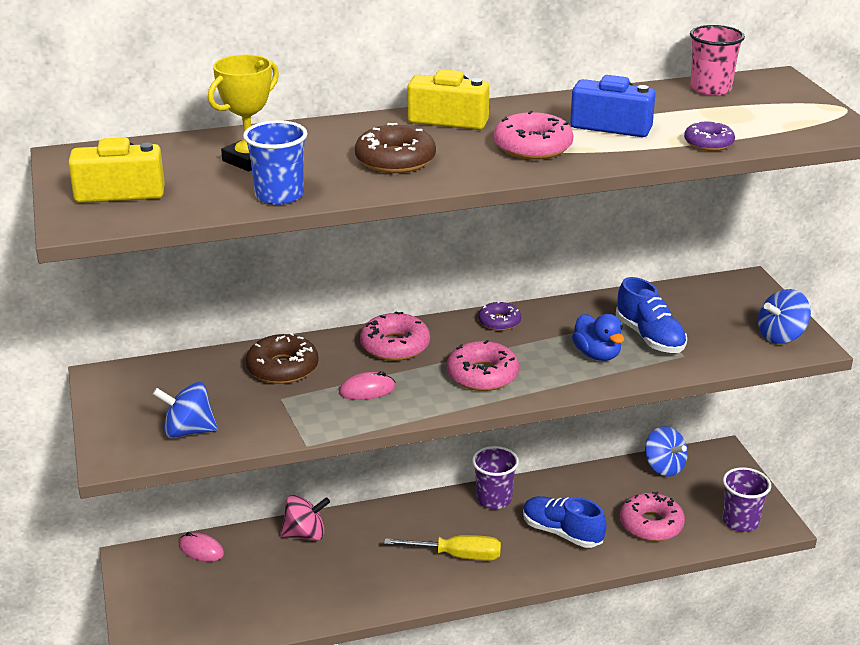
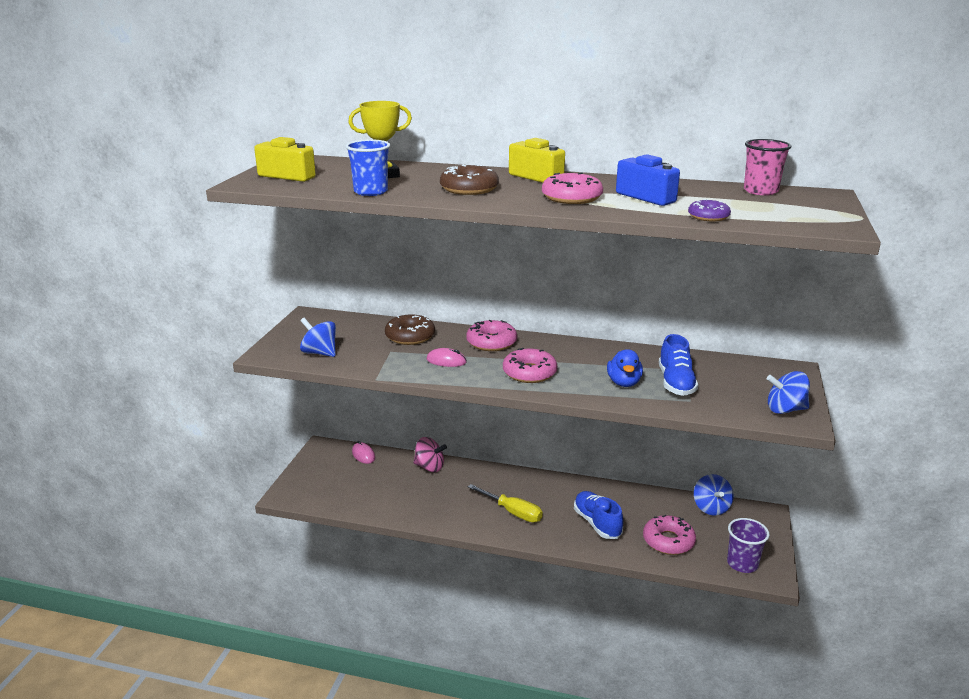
camera: 30 degrees right, 5 degrees down
purple cup [472,446,519,509] -> none
purple donut [478,301,521,331] -> none

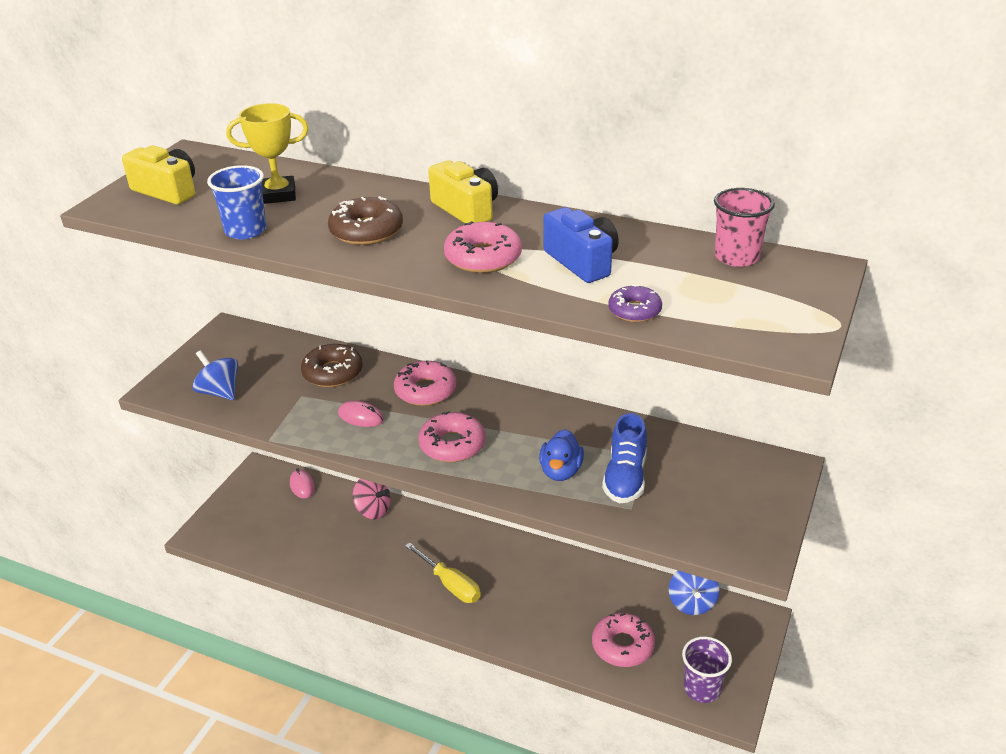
camera: 10 degrees right, 10 degrees up
blue shoe [574,491,623,539] -> none
blue spinning top [767,371,810,414] -> none

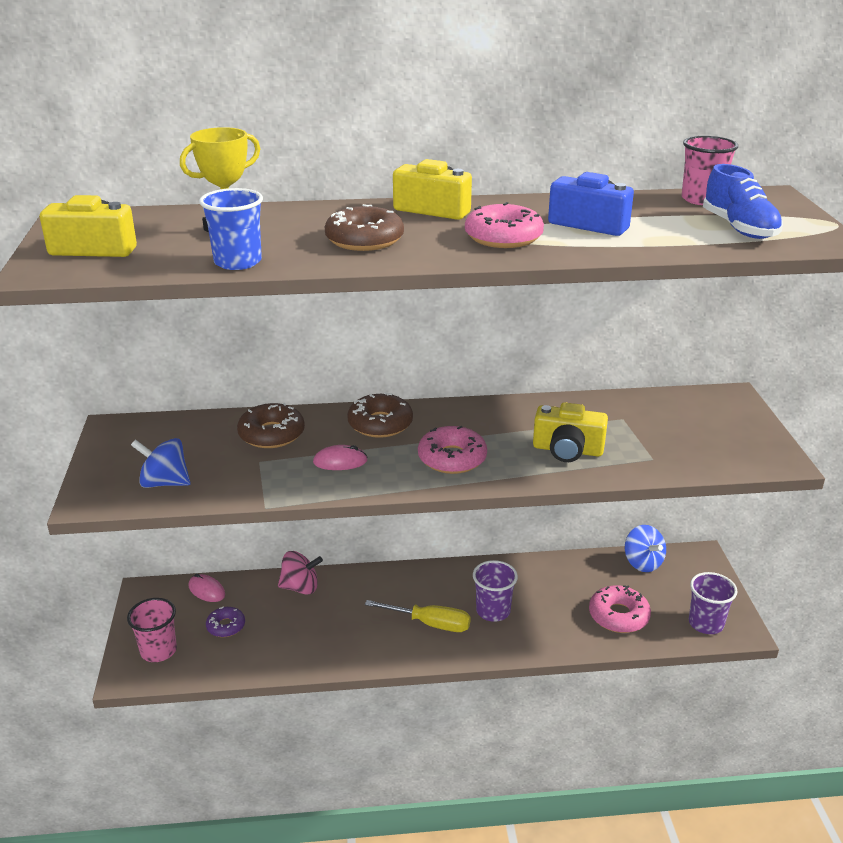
camera: 30 degrees left, 5 degrees down
pink donut [394,361,456,406] -> brown donut [347,392,413,438]
blue duck [539,429,584,481] -> yellow camera [533,402,608,462]
blue shoe [602,413,647,503] -> blue shoe moved to [703,164,783,239]
purple donut [608,285,662,322] -> purple donut moved to [206,607,245,637]
none -> pink cup [127,598,177,662]
none -> purple cup [473,560,518,622]

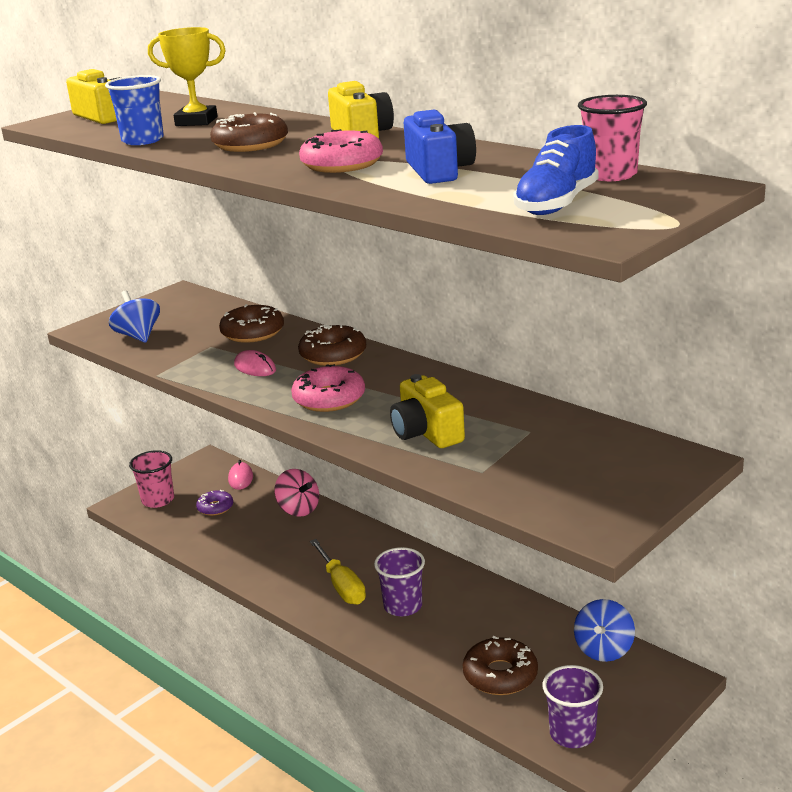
camera: 50 degrees right, 5 degrees down
pink donut [589,585,651,633] -> brown donut [463,636,538,695]

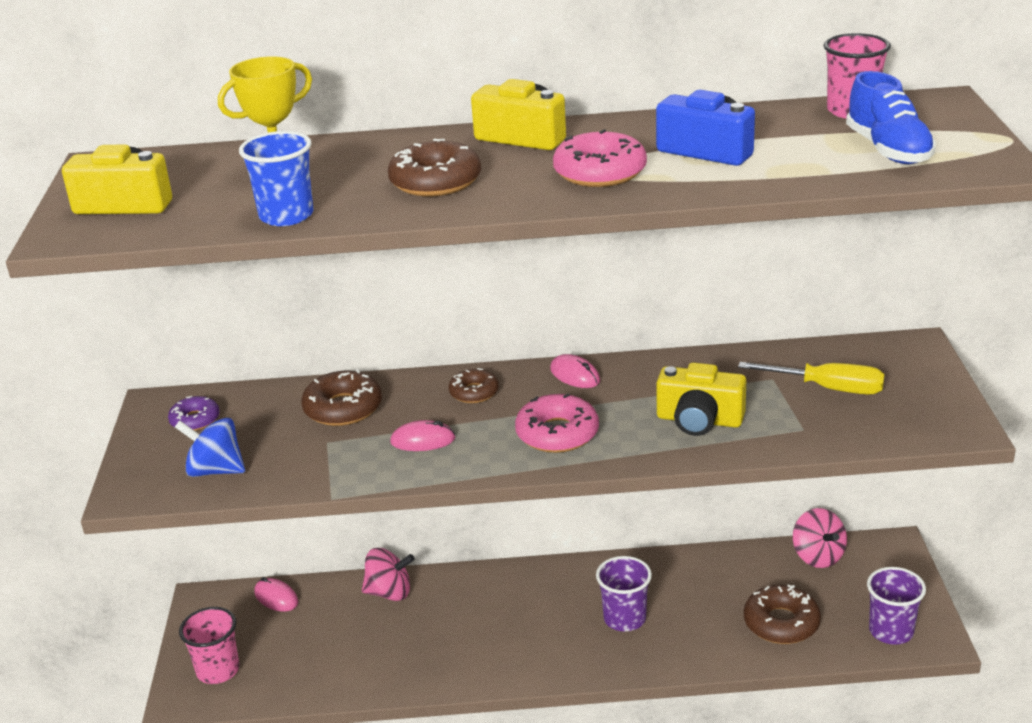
camera: 45 degrees left, 5 degrees up
purple donut [196,490,233,516] -> purple donut moved to [168,396,220,431]
brown donut [298,324,366,366] -> brown donut [449,368,499,403], size x0.63
yellow screwdriver [310,539,366,605] -> yellow screwdriver moved to [738,362,885,395]
blue spinning top [574,599,635,662] -> pink spinning top [793,508,847,568]
none -> pink mouse [550,354,600,388]

